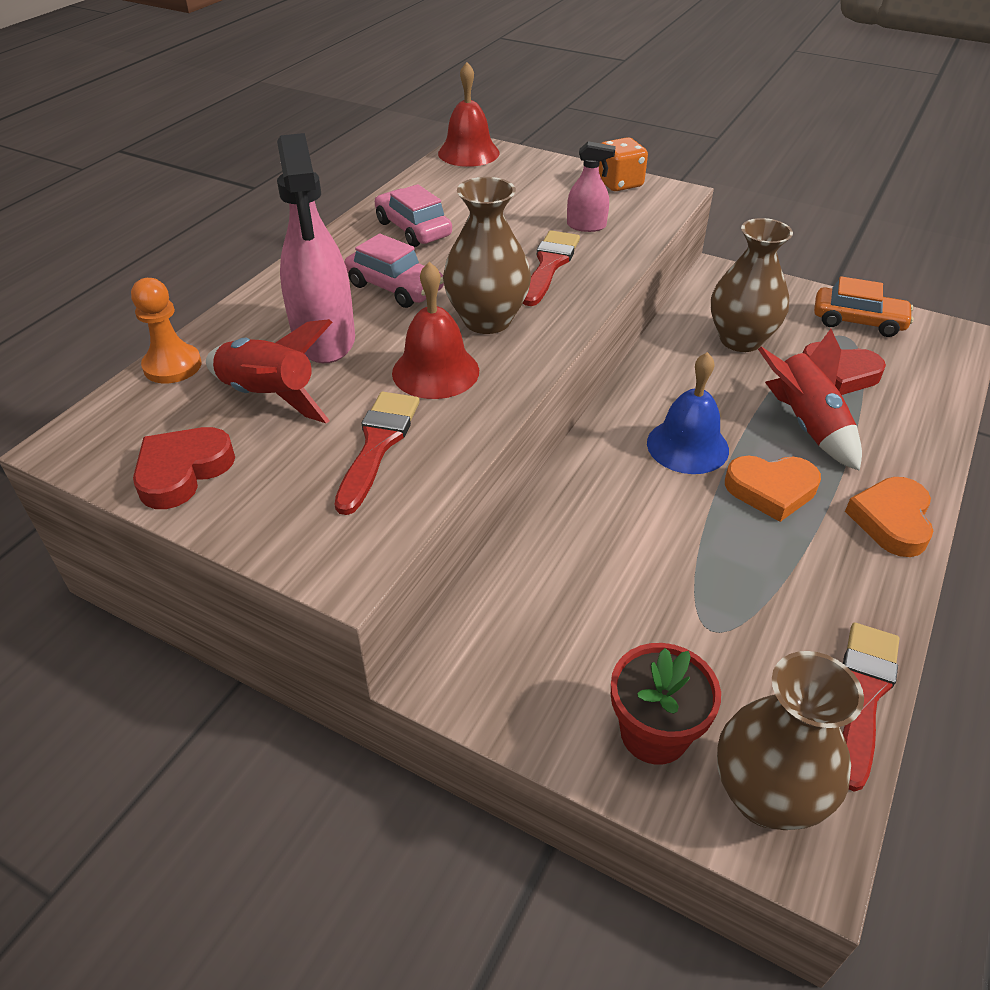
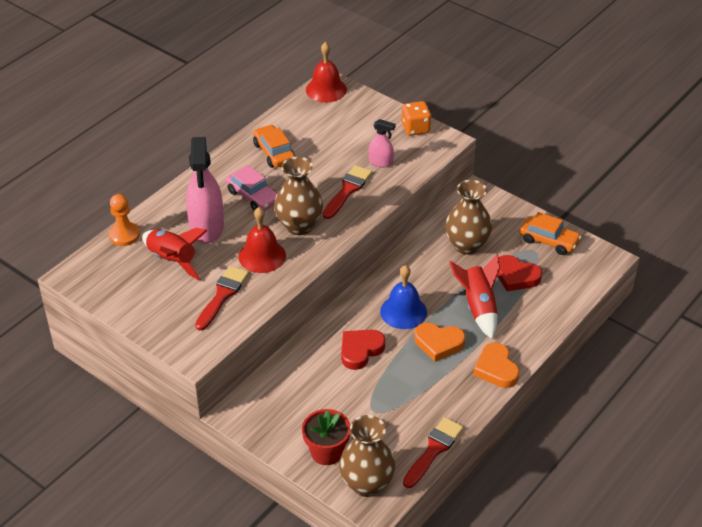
camera: 10 degrees right, 0 degrees up
red heart [133,427,235,509] -> red heart moved to [341,330,385,370]
pink car [375,184,452,247] -> orange car [253,125,295,168]
orange heart [845,477,933,557] -> orange heart turned 45 degrees counterclockwise [473,343,520,388]

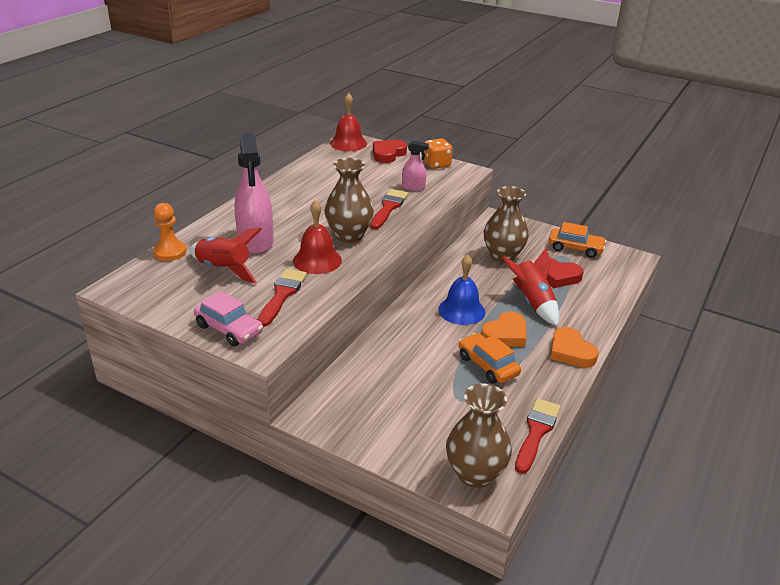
camera: 10 degrees left, 10 degrees down
pink car [226,165,277,211] -> pink car moved to [194,291,263,346]
orange car [253,125,295,168] -> orange car moved to [459,333,521,384]
red flower pot [302,409,350,465] -> none
red heart [341,330,385,370] -> red heart moved to [373,140,407,163]
orange heart [414,323,465,362] -> orange heart turned 45 degrees counterclockwise [481,312,526,347]

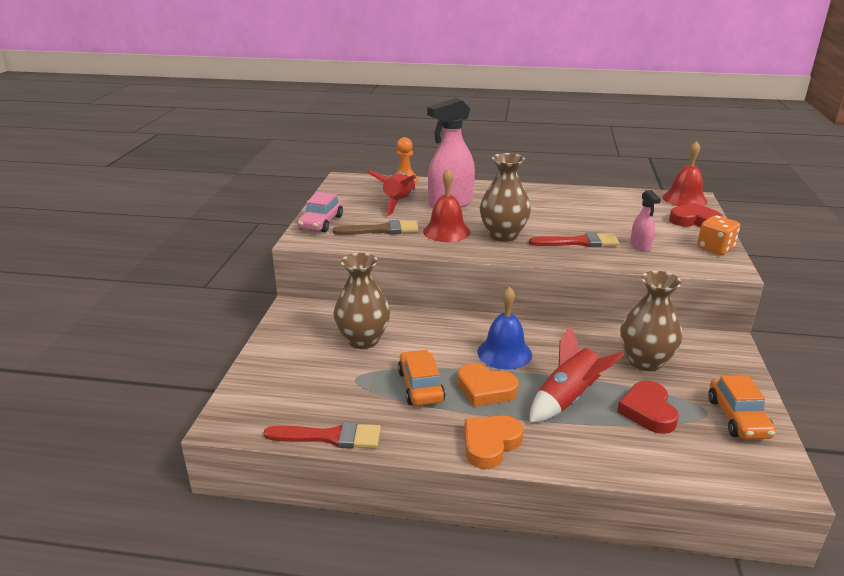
camera: 70 degrees right, 5 degrees down
red brush [258,269,307,327] -> brown brush [333,220,419,235]
brown vase [446,384,512,488] -> brown vase moved to [333,253,390,349]
orange car [459,333,521,384] -> orange car turned 45 degrees counterclockwise [398,350,445,406]

